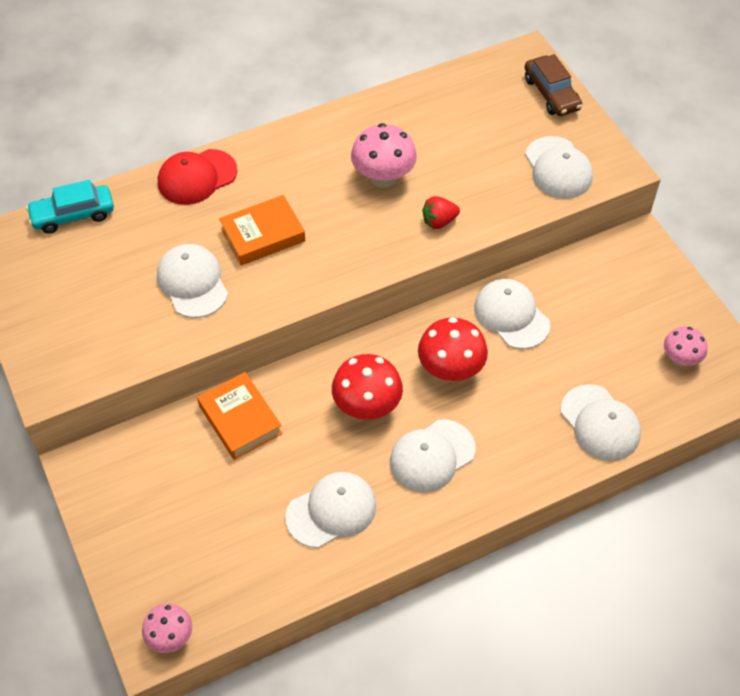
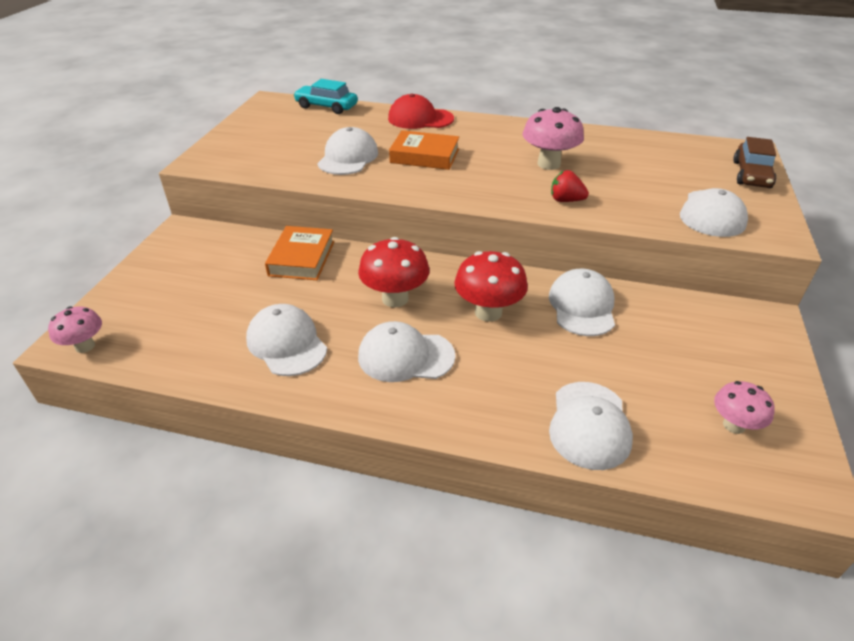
camera: 40 degrees right, 15 degrees down
white cap [285,472,376,548] -> white cap turned 135 degrees counterclockwise [246,304,327,376]

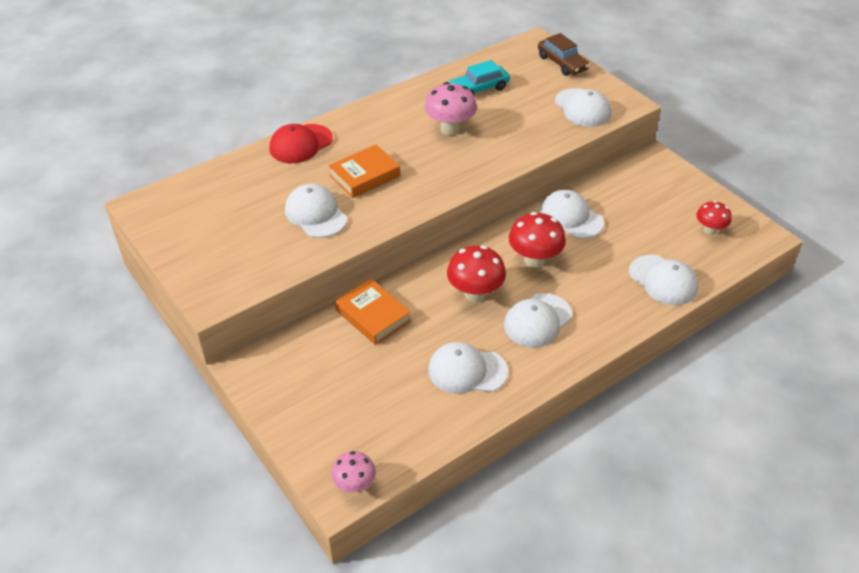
camera: 50 degrees left, 5 degrees up
turquoise car [293,79,358,114] -> turquoise car moved to [448,60,510,95]
red strawberry [551,170,589,202] -> none
pink mushroom [714,381,775,434] -> red mushroom [696,201,732,235]

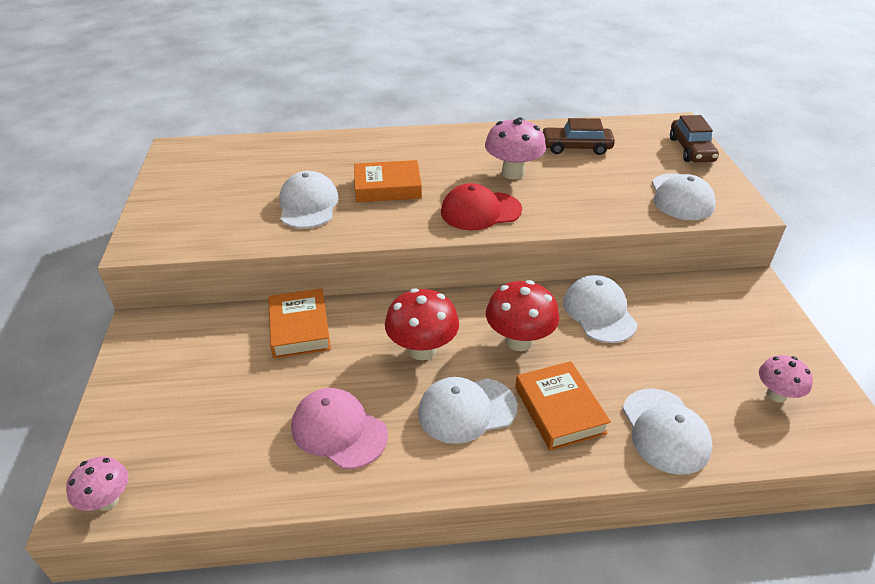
camera: 30 degrees right, 5 degrees down
red cap [270,124,333,163] -> red cap moved to [441,183,522,230]
white cap [428,342,508,394] -> pink cap [291,388,388,469]
turquoise car [448,60,510,95] -> brown car [542,118,615,155]
red mushroom [696,201,732,235] -> pink mushroom [759,355,813,403]
none -> orange book [515,361,611,451]

